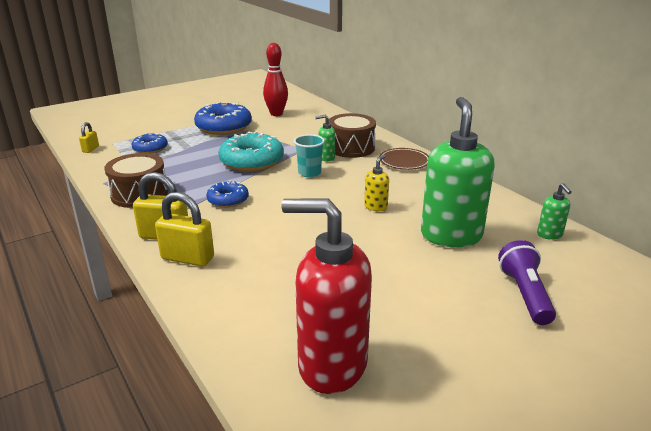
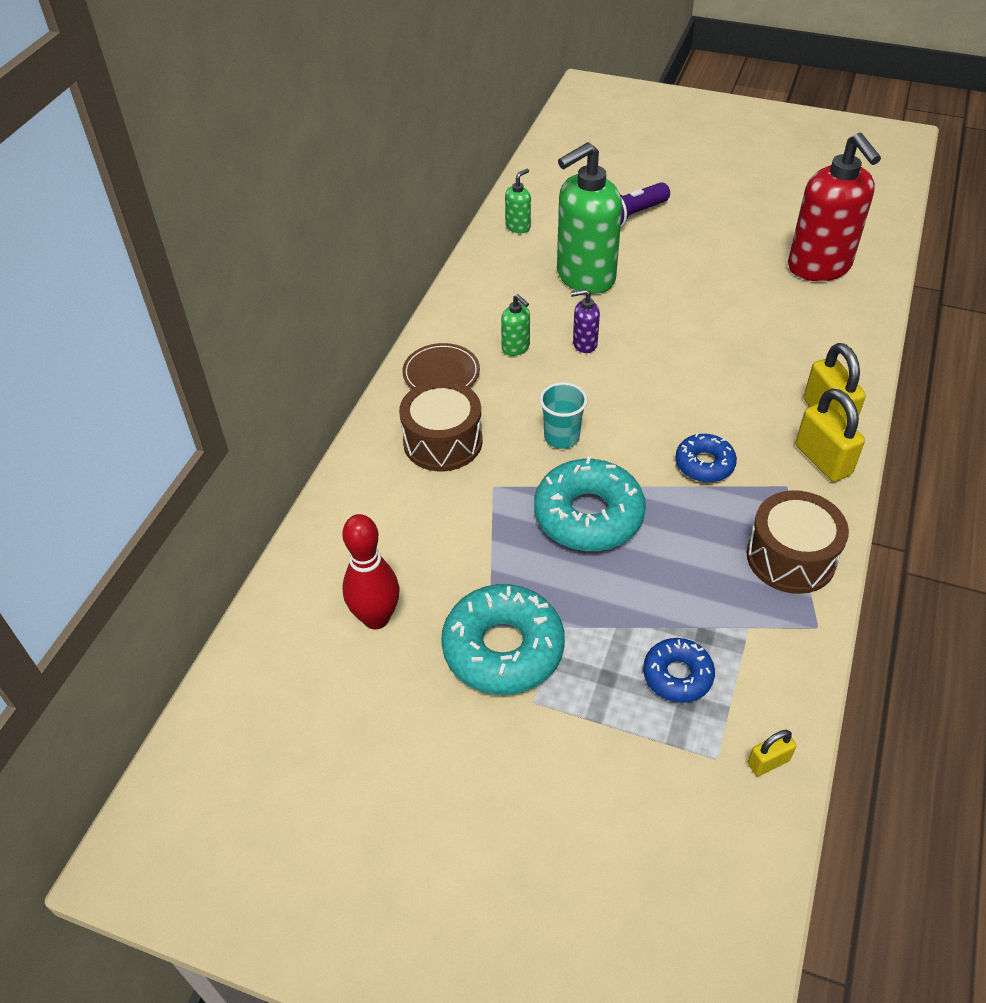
camera: 125 degrees left, 20 degrees up
blue donut [194,102,252,135] -> turquoise donut [441,584,565,695]
green soap dispenser [315,115,335,162] -> green soap dispenser moved to [501,294,530,356]
yellow soap dispenser [364,155,389,211] -> purple soap dispenser [571,289,600,353]

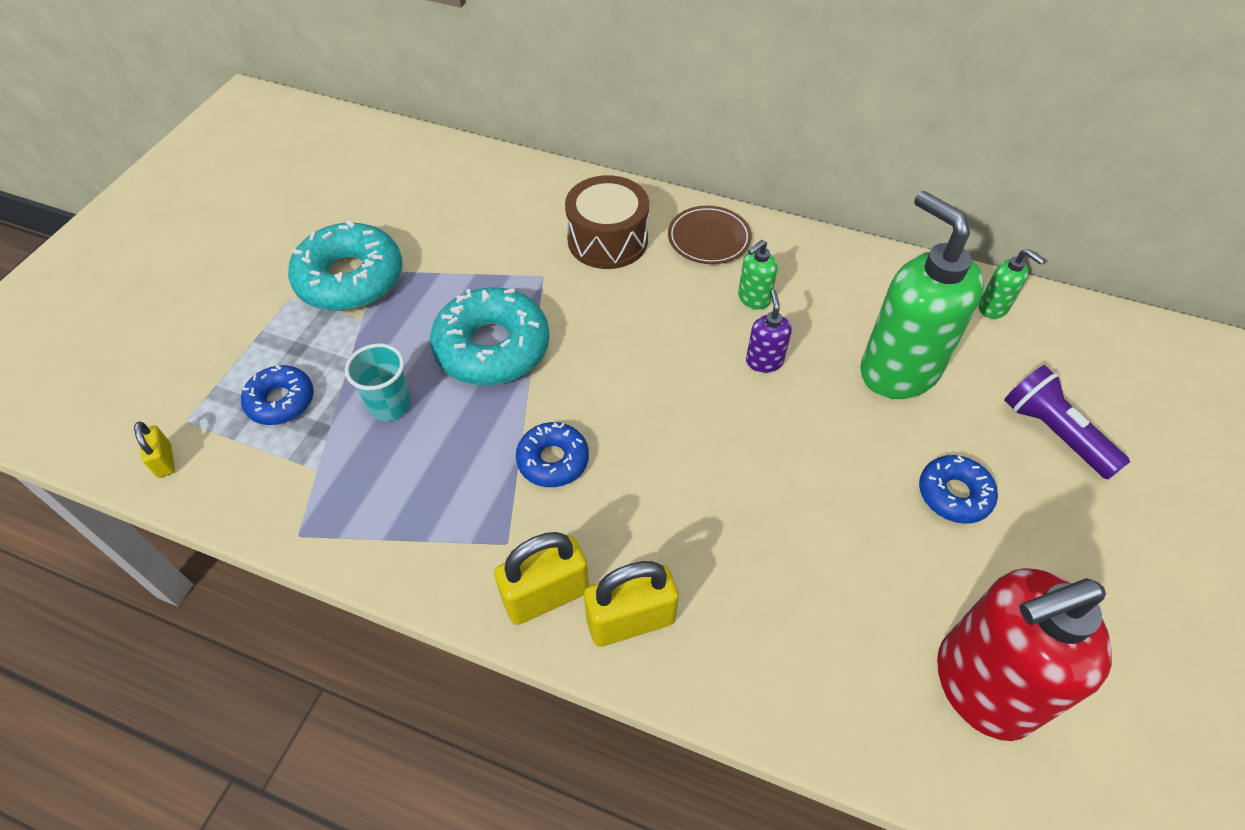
camera: 90 degrees right, 5 degrees up
red bowling pin [342,514,399,629] -> none
turquoise cup [539,382,588,449] -> turquoise cup moved to [345,343,411,421]
brown drum [747,490,849,594] -> none
none -> blue donut [919,455,998,524]

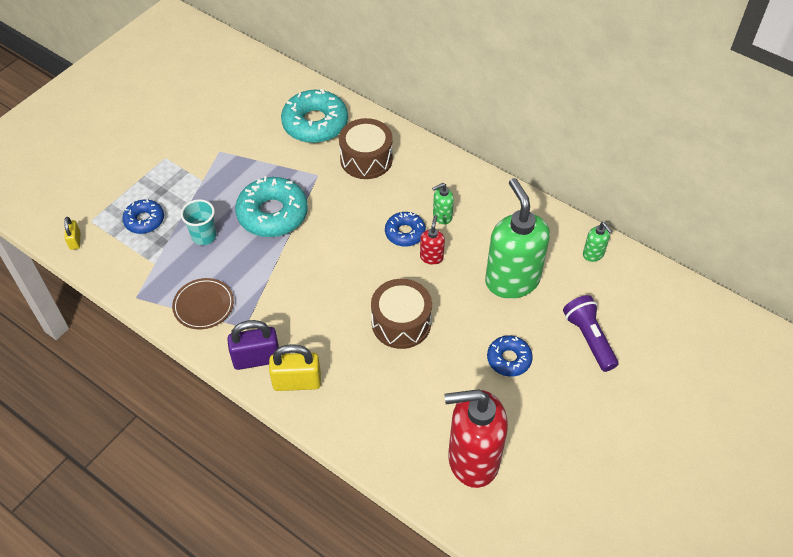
camera: 15 degrees right, 0 degrees up
turquoise donut [288,220,402,311] -> turquoise donut moved to [281,89,348,143]
yellow padlock [494,532,589,625] -> purple padlock [227,320,279,370]
blue donut [516,422,589,487] -> blue donut moved to [385,212,426,247]
brown plate [668,206,752,264] -> brown plate moved to [172,278,234,329]
purple soap dispenser [746,290,792,373] -> red soap dispenser [420,215,445,265]
none -> brown drum [371,279,432,349]

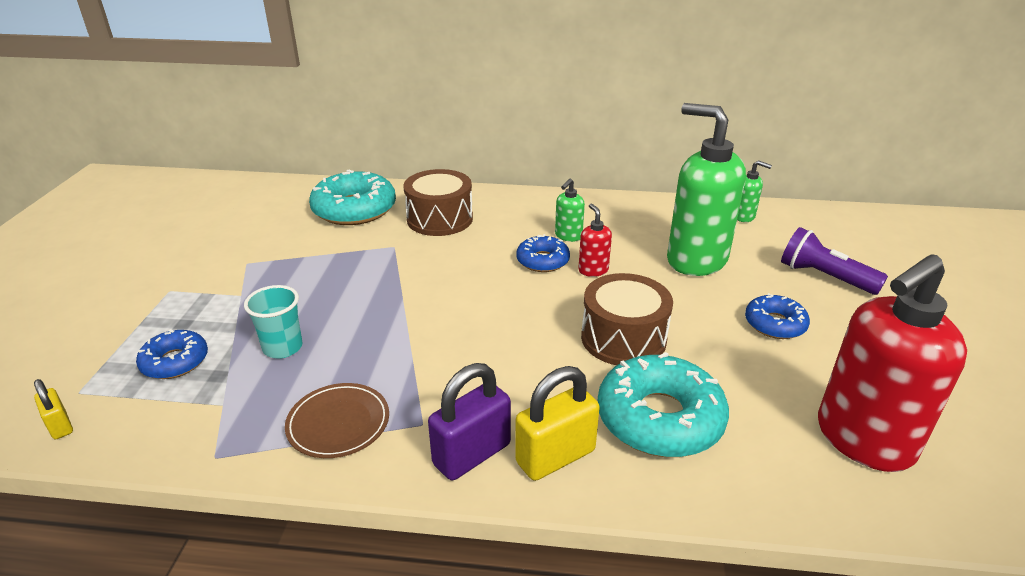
camera: 30 degrees left, 20 degrees down
turquoise donut [235,176,308,237] -> turquoise donut moved to [597,352,729,457]

